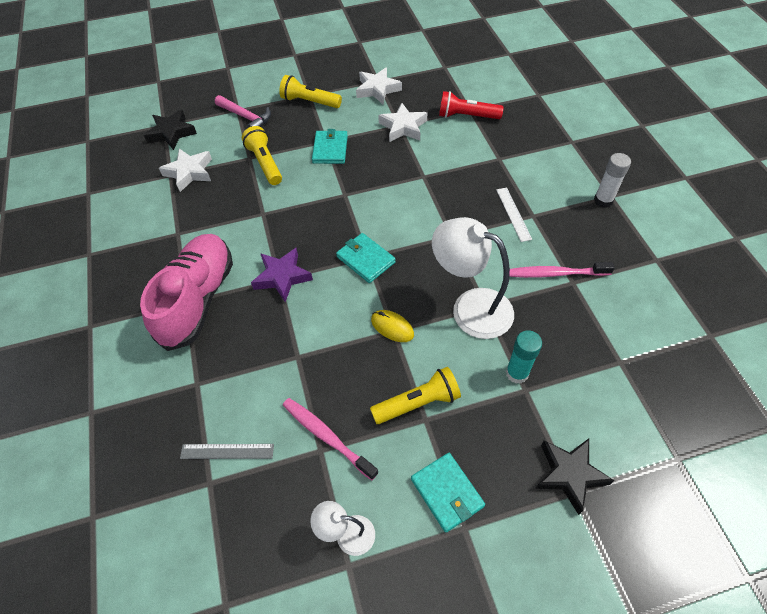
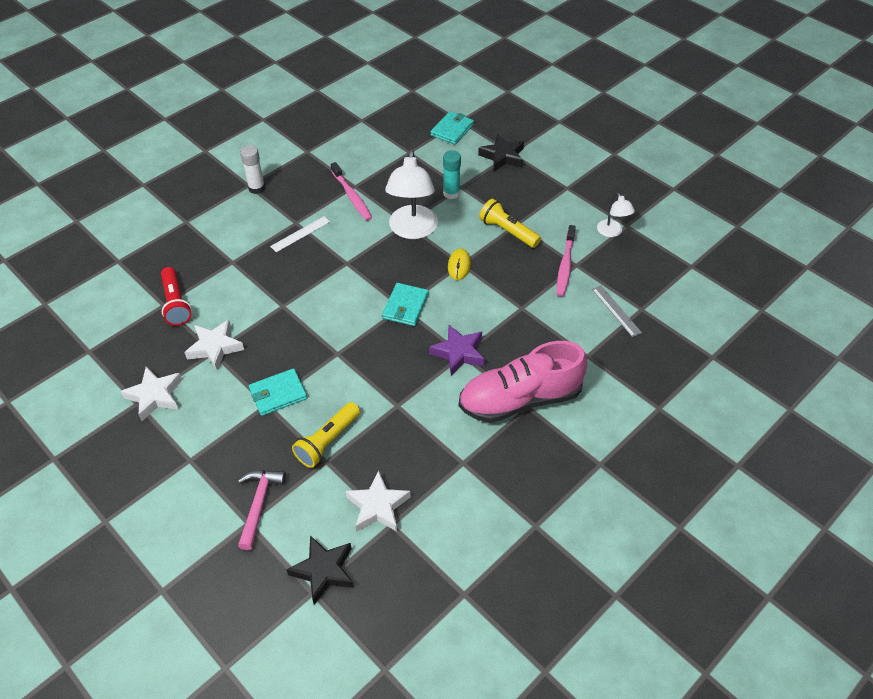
camera: 120 degrees left, 5 degrees down
yellow flashlight [279,75,342,108] -> none
turquoise wallet [411,453,485,533] -> turquoise wallet moved to [431,111,474,145]

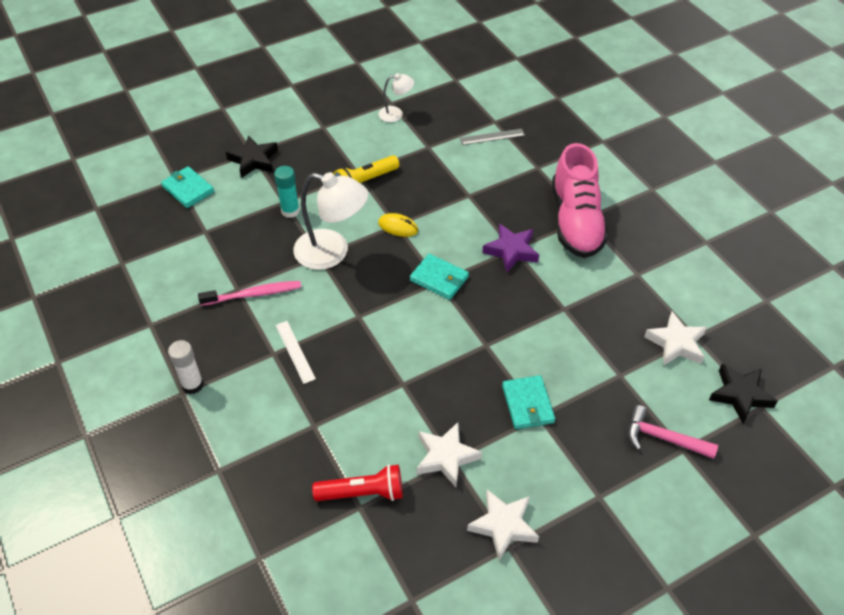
camera: 75 degrees left, 0 degrees up
yellow flashlight [292,402,360,468] -> none
pink toothbrush [557,225,576,296] -> none

